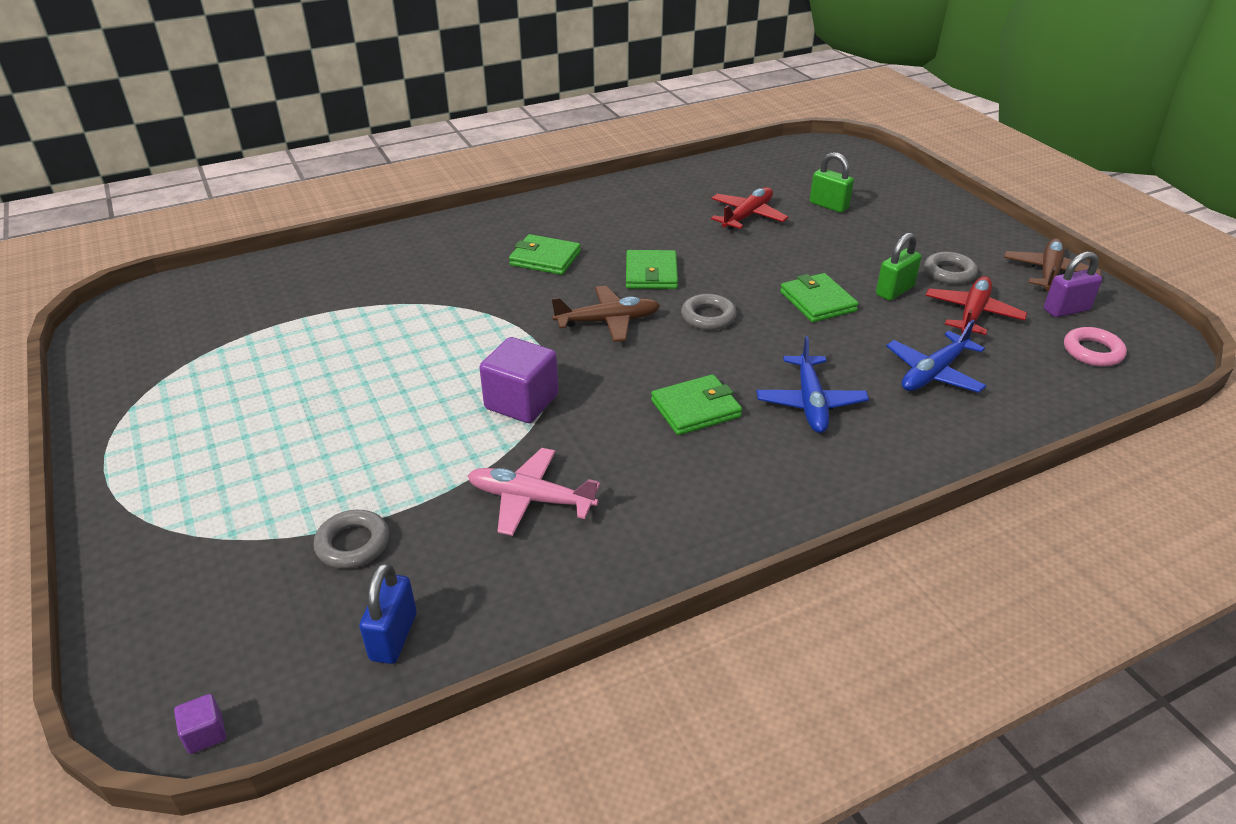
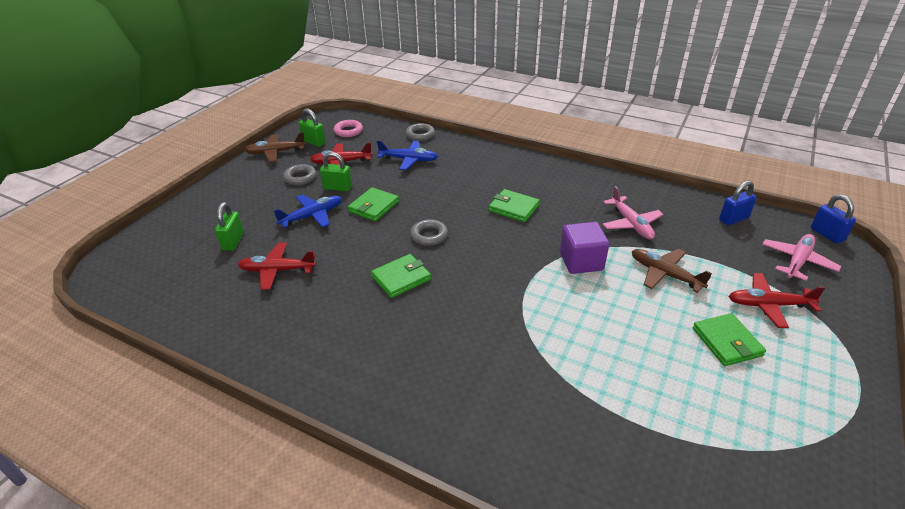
camera: 125 degrees left, 0 degrees up
purple cube [174,694,226,754] -> blue padlock [811,194,856,244]
grey ring [313,510,389,569] -> grey ring moved to [406,123,435,141]
green wallet [509,234,581,275] -> green wallet moved to [693,313,766,366]
brown plane [551,286,660,342] -> brown plane moved to [632,249,712,293]
blue plane [756,336,869,433] -> blue plane moved to [273,194,342,228]
purple padlock [1044,252,1102,317] -> green padlock [299,109,326,147]
none -> red plane [728,273,825,328]
none -> pink plane [762,234,841,281]

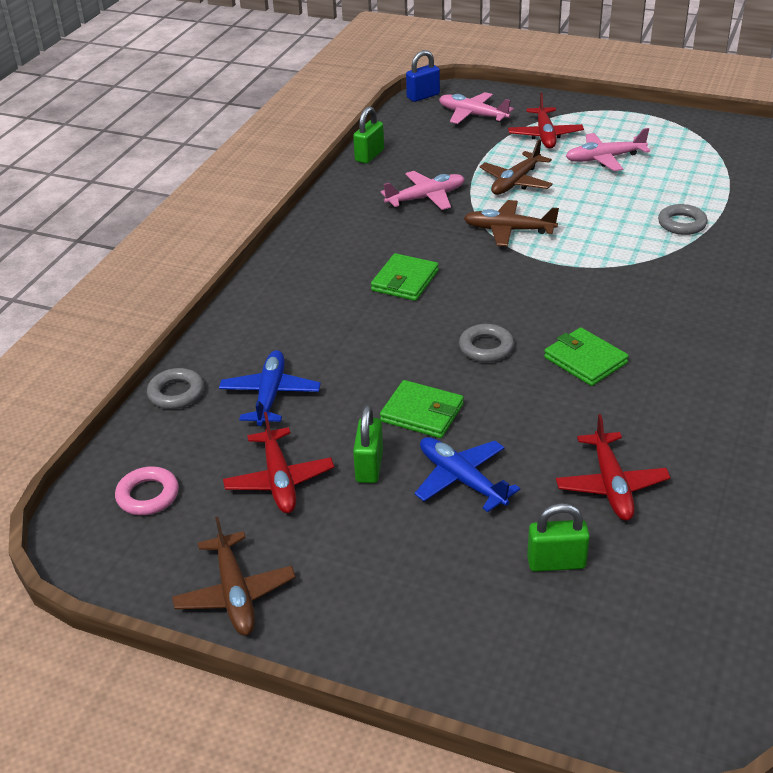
camera: 95 degrees left, 0 degrees up
grey ring [283,164,317,185] -> grey ring moved to [658,204,708,235]
green padlock [299,109,326,147] -> green padlock moved to [353,106,384,164]
purple cube [560,222,609,274] -> brown plane [464,200,559,246]
green wallet [693,313,766,366] -> pink plane [566,128,650,171]
blue padlock [719,181,757,225] -> none

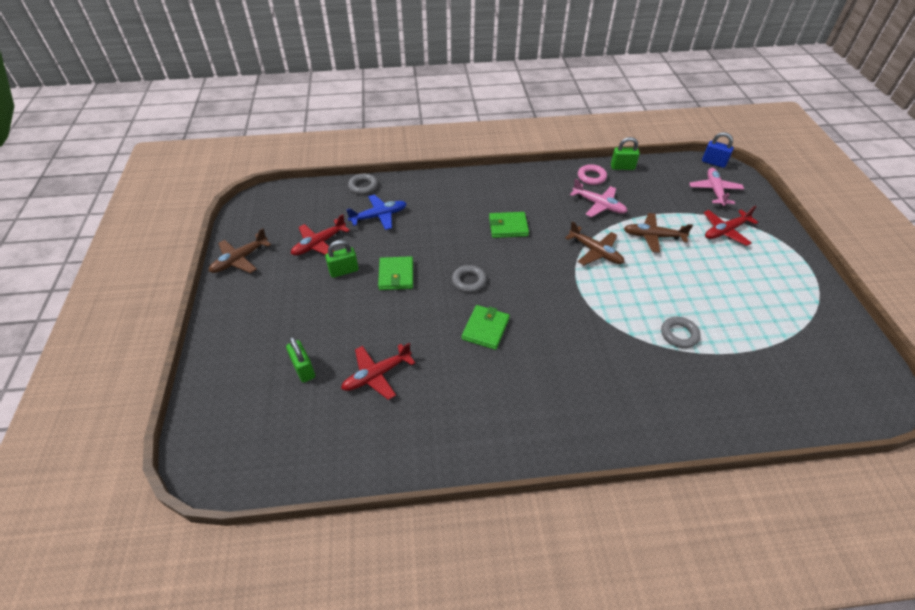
camera: 60 degrees right, 10 degrees up
pink ring [115,467,179,515] -> pink ring moved to [578,164,607,185]
blue plane [415,437,520,512] -> none
brown plane [464,200,559,246] -> brown plane turned 150 degrees clockwise [565,221,625,265]
pink plane [566,128,650,171] -> none

